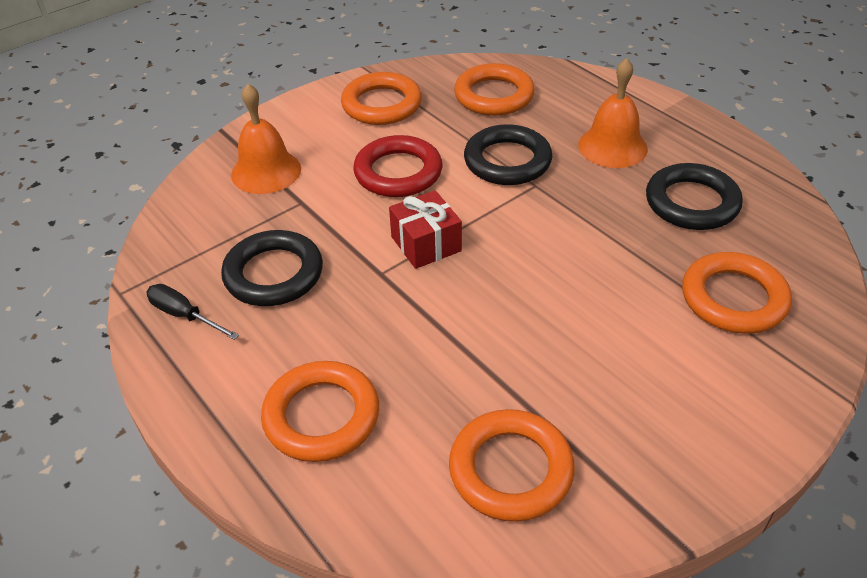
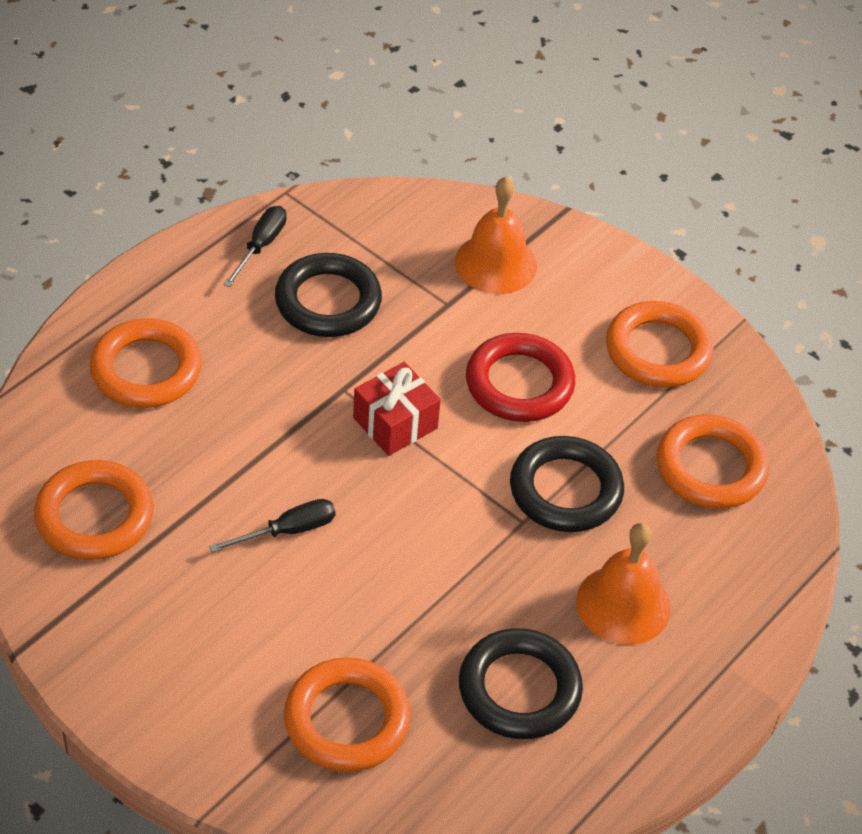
camera: 75 degrees right, 5 degrees up
none -> black screwdriver [209,499,336,553]

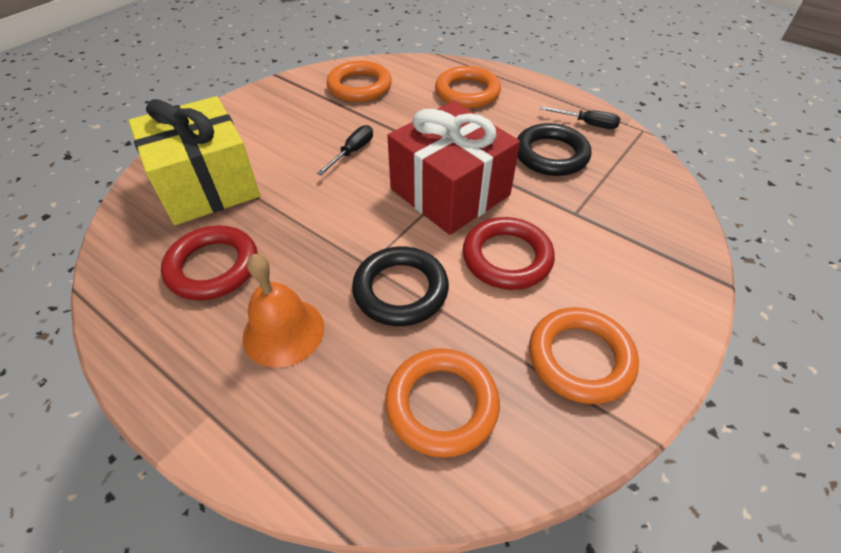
camera: 90 degrees right, 0 degrees up
black screwdriver [209,499,336,553] -> black screwdriver turned 120 degrees counterclockwise [317,125,373,175]
orange ring [284,657,411,772] -> yellow gift [129,96,260,225]
red gift [353,362,441,456] -> red gift [387,101,520,235], size x1.96
orange bell [455,176,537,294] -> none
black ring [459,628,583,739] -> red ring [161,226,258,300]

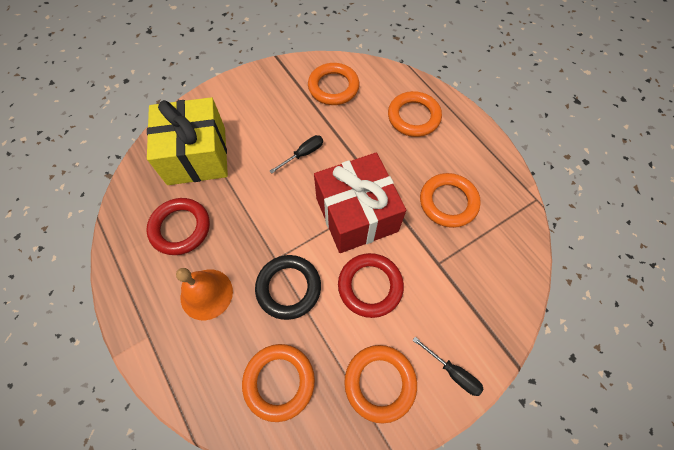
camera: 20 degrees right, 15 degrees up
black ring [517,123,591,176] -> orange ring [420,173,481,228]
black screwdriver [540,106,621,129] -> black screwdriver moved to [412,337,484,396]

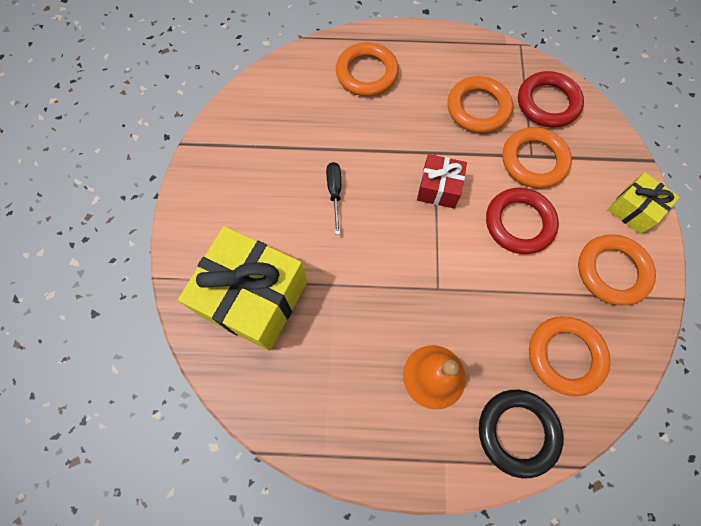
camera: 55 degrees left, 5 degrees up
red ring [147,198,210,255] -> red ring moved to [518,71,584,128]
black ring [255,255,321,320] -> black ring moved to [479,390,563,478]
orange ring [308,63,360,105] -> orange ring moved to [502,127,572,188]
red gift [314,153,406,253] -> red gift [417,154,467,208], size x0.51
black screwdriver [412,337,484,396] -> yellow gift [608,172,680,234]

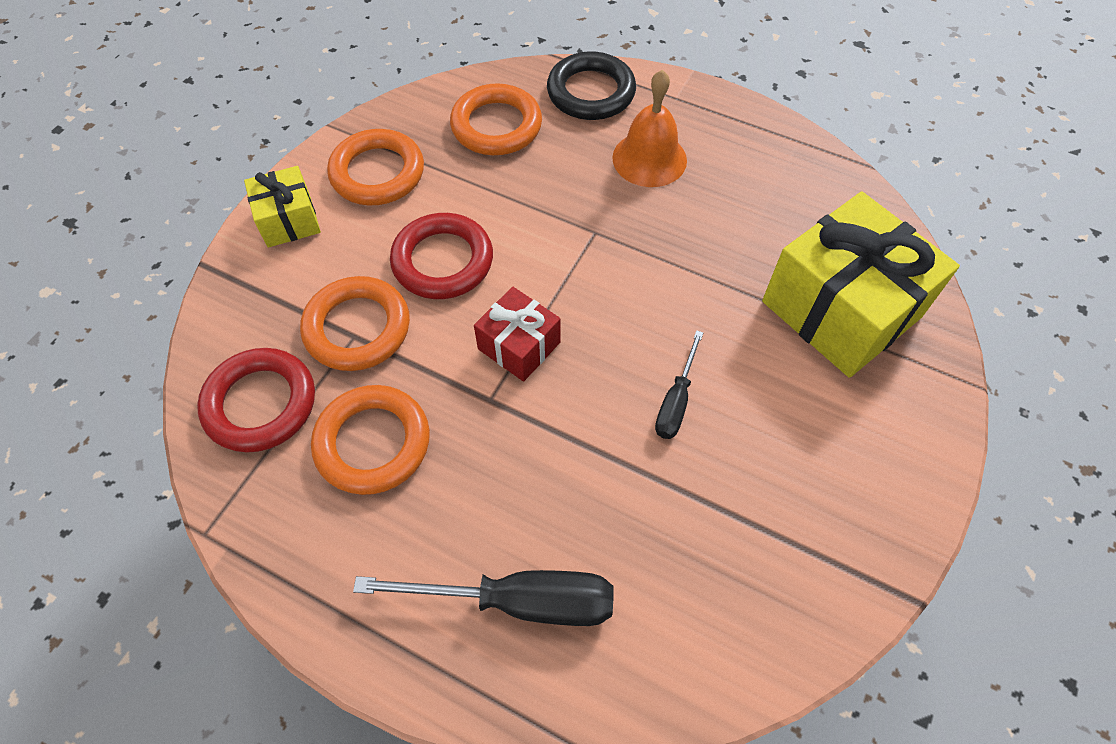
camera: 155 degrees left, 10 degrees down
orange ring [336,42,399,96] -> black screwdriver [353,570,614,626]

